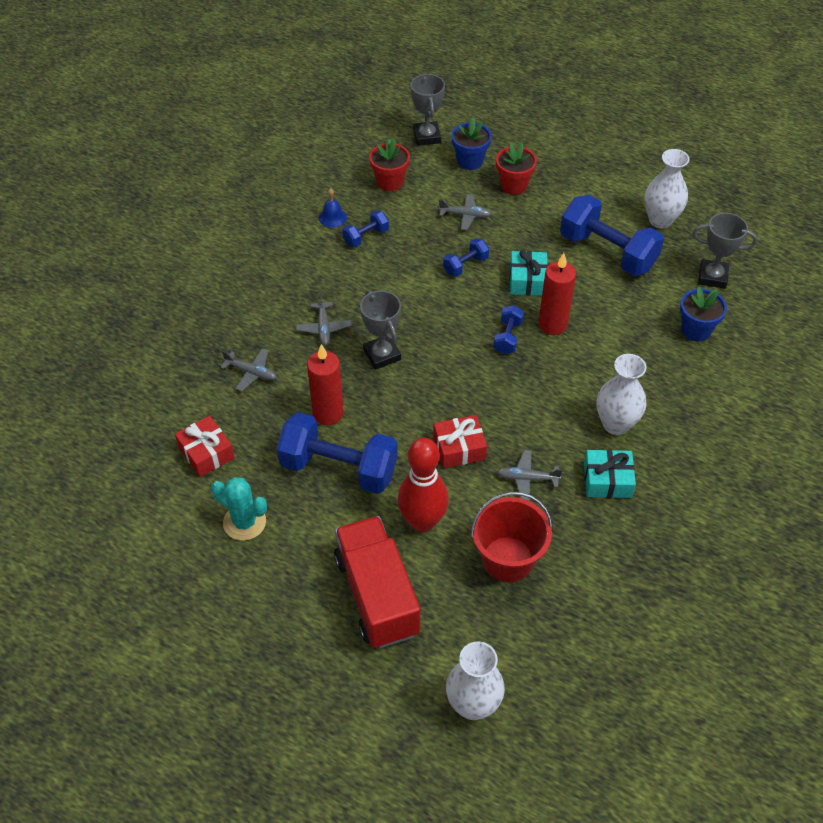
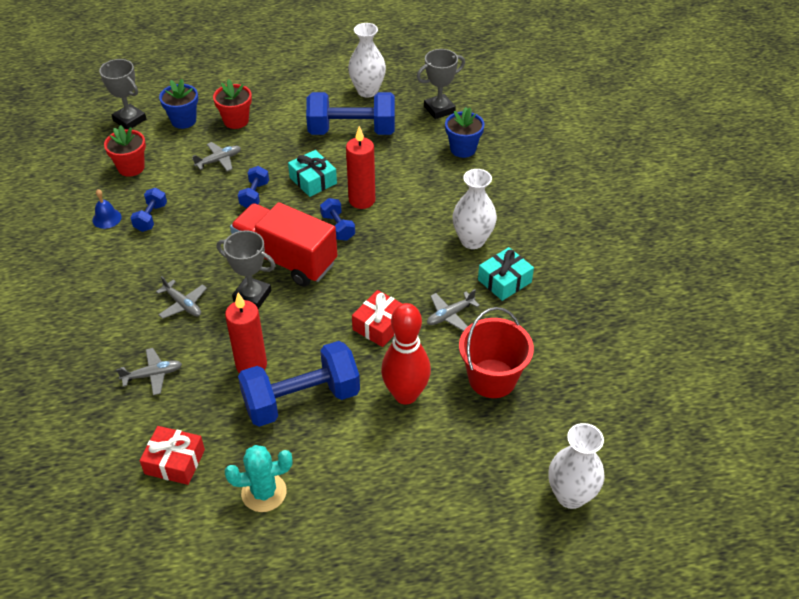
camera: 40 degrees left, 5 degrees down
red truck [334,516,420,648] -> red truck moved to [230,202,337,287]

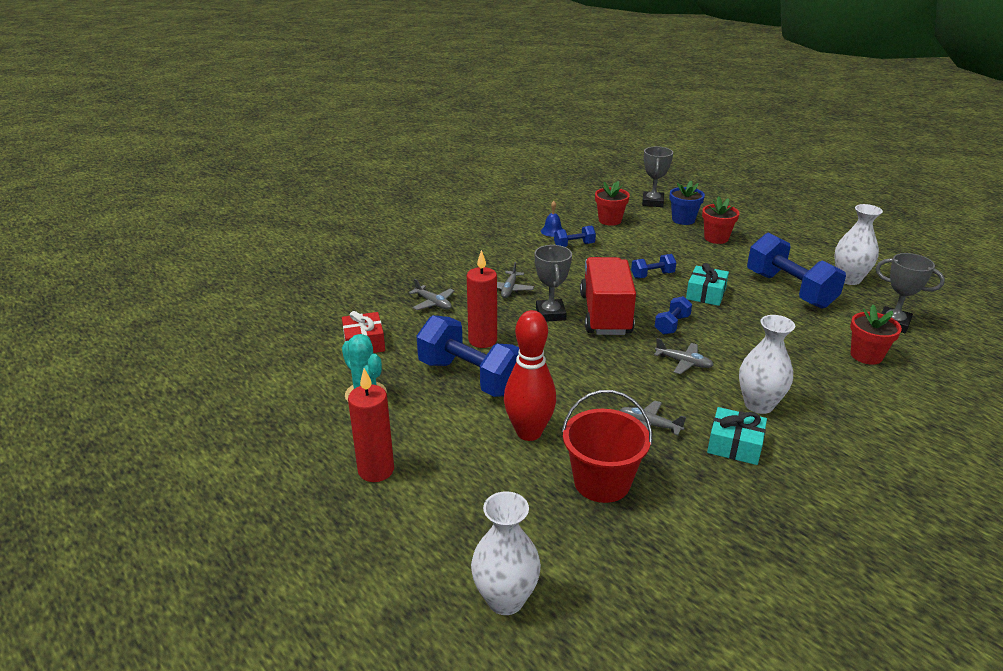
camera: 60 degrees right, 15 degrees down
grey plane [192,142,241,171] -> grey plane moved to [654,338,714,374]
red candle [346,126,375,209] -> red candle moved to [348,368,394,482]
red gift [352,290,403,347] -> none
blue flower pot [445,107,485,158] -> red flower pot [850,305,902,365]

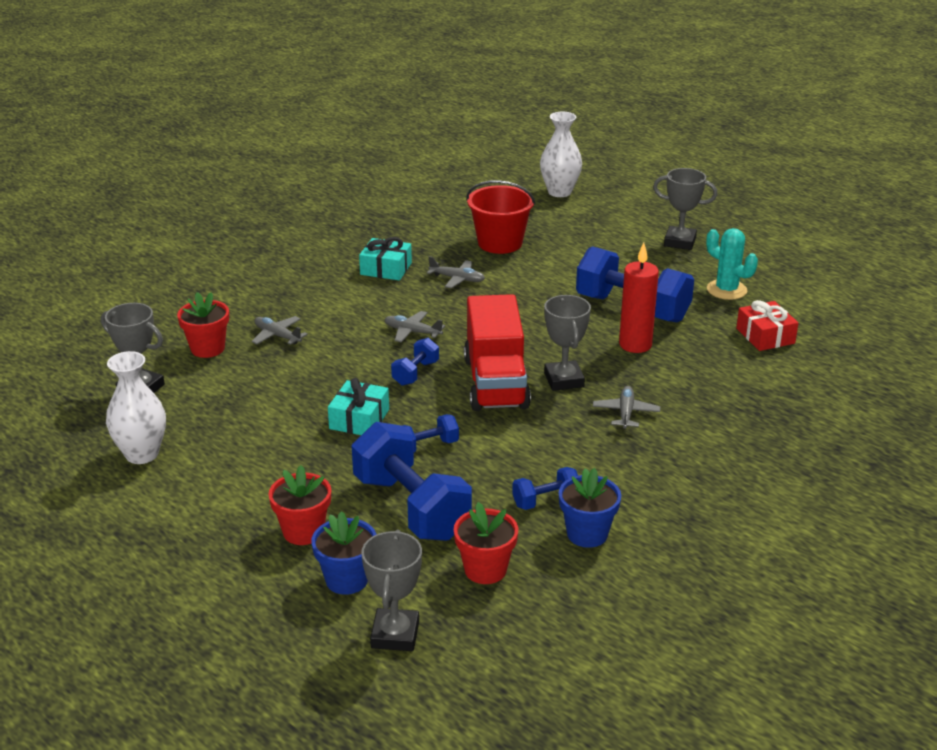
camera: 175 degrees right, 0 degrees up
red candle [348,368,394,482] -> grey trophy [653,168,717,250]
grey plane [409,279,454,310] -> grey plane moved to [251,316,308,345]
red bowling pin [504,310,556,441] -> none
blue bell [541,201,563,237] -> blue flower pot [559,468,621,548]
white vase [739,315,795,414] -> none
blue dumbbell [747,233,846,309] -> blue dumbbell moved to [352,422,472,541]

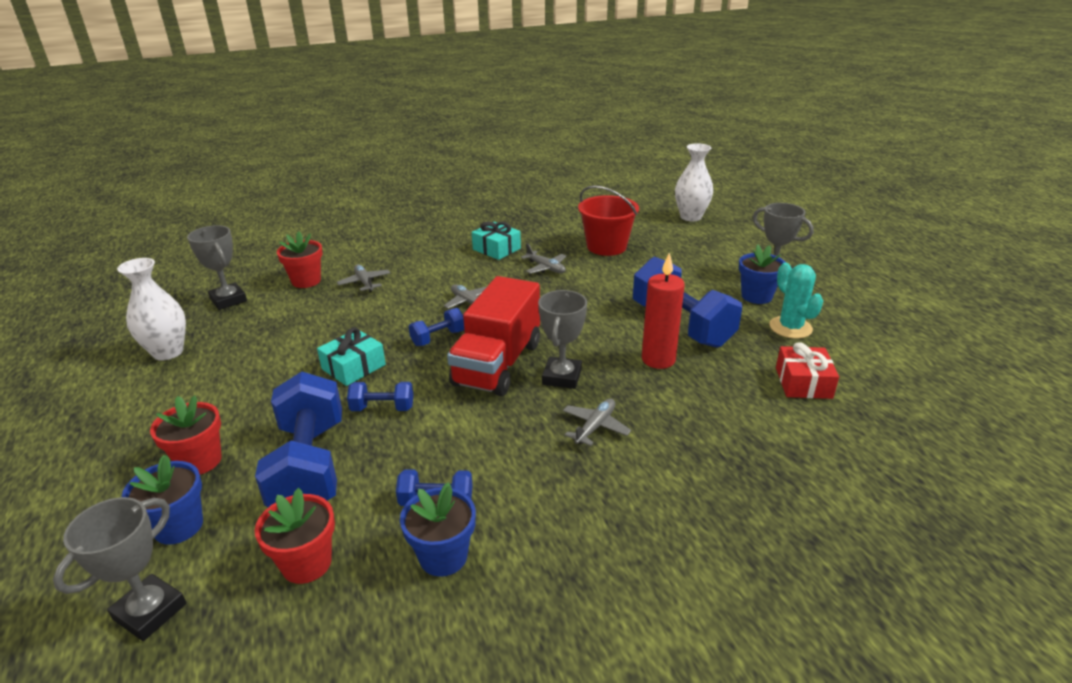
camera: 25 degrees right, 0 degrees up
none -> blue flower pot [739,244,786,304]

